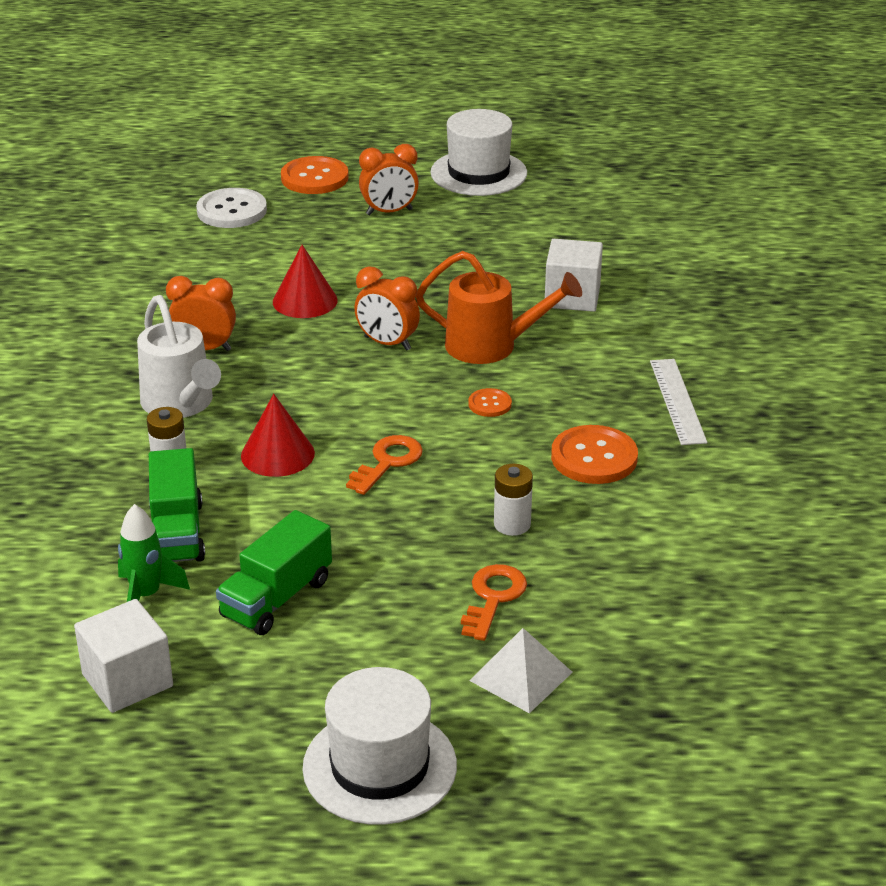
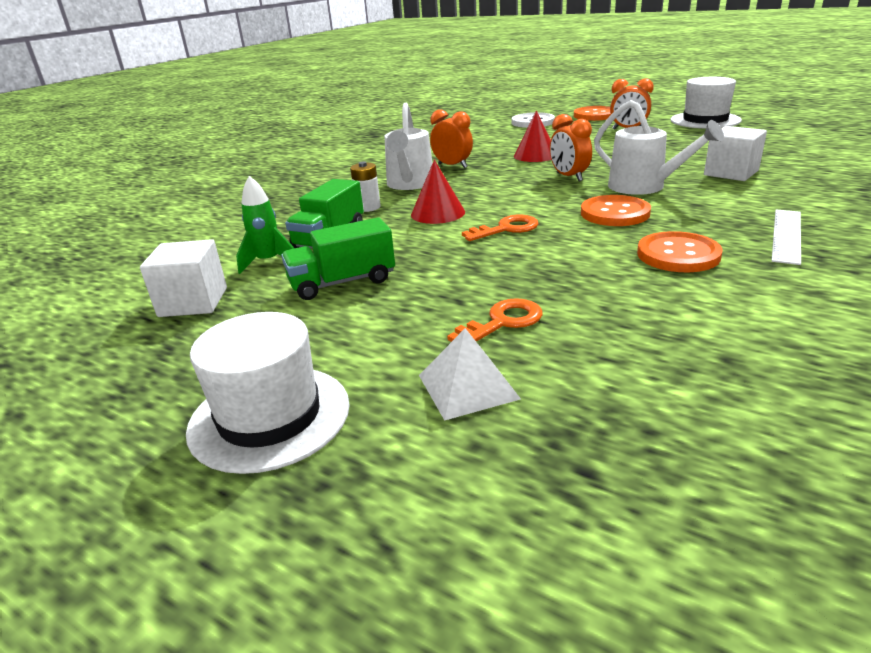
camera: 35 degrees right, 5 degrees down
orange watering can [416,251,582,364] -> white watering can [594,100,724,195]
orange button [469,388,512,417] -> orange button [581,195,651,226], size x1.91
white battery [494,464,533,536] -> none

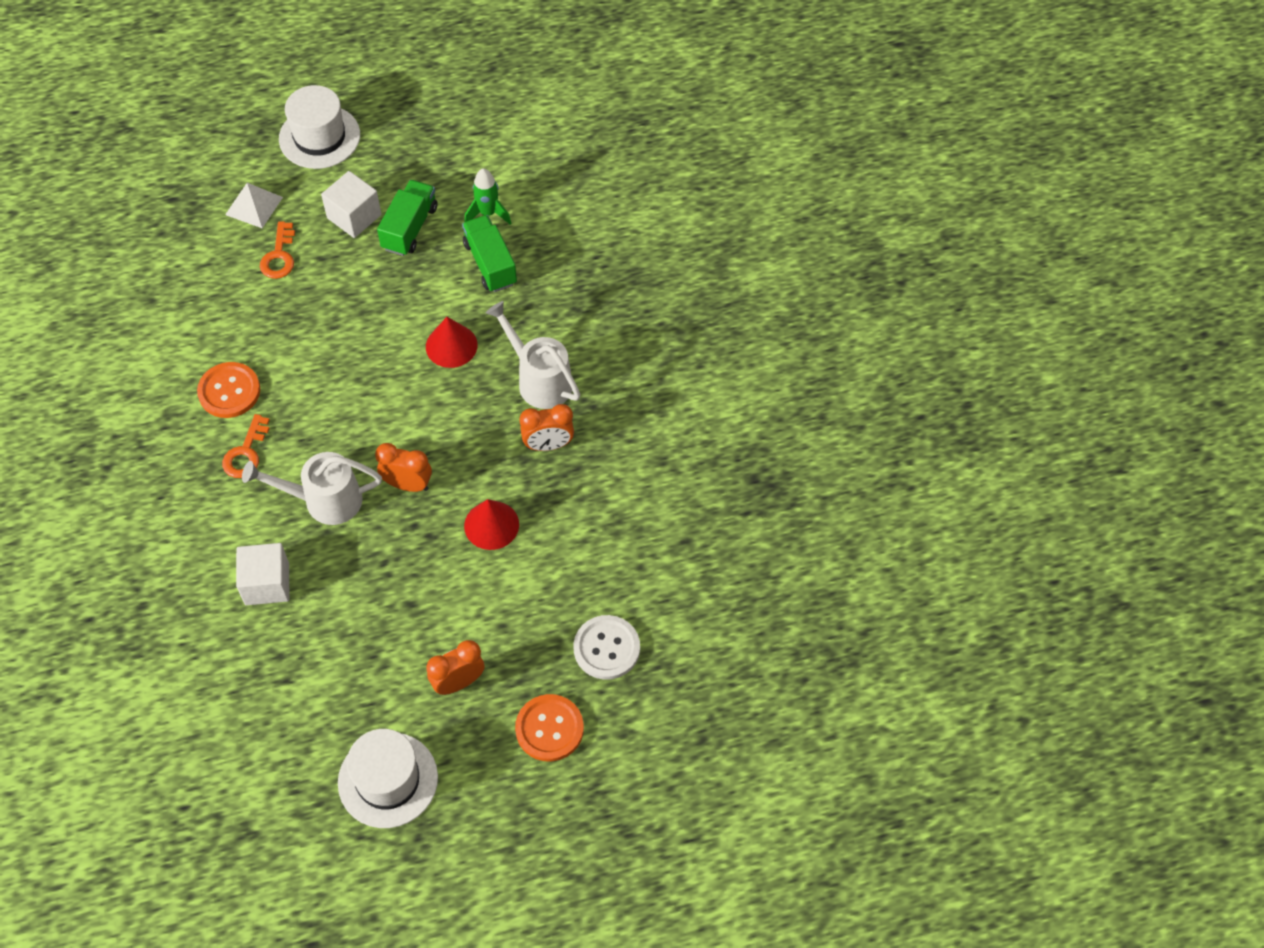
camera: 130 degrees right, 30 degrees up
white cube [140,239,227,317] -> white cube moved to [321,171,381,238]
white battery [350,161,381,212] -> none
orange key [462,215,539,241] -> orange key moved to [222,414,270,478]
orange button [581,195,651,226] -> none
white ruler [772,210,801,265] -> none

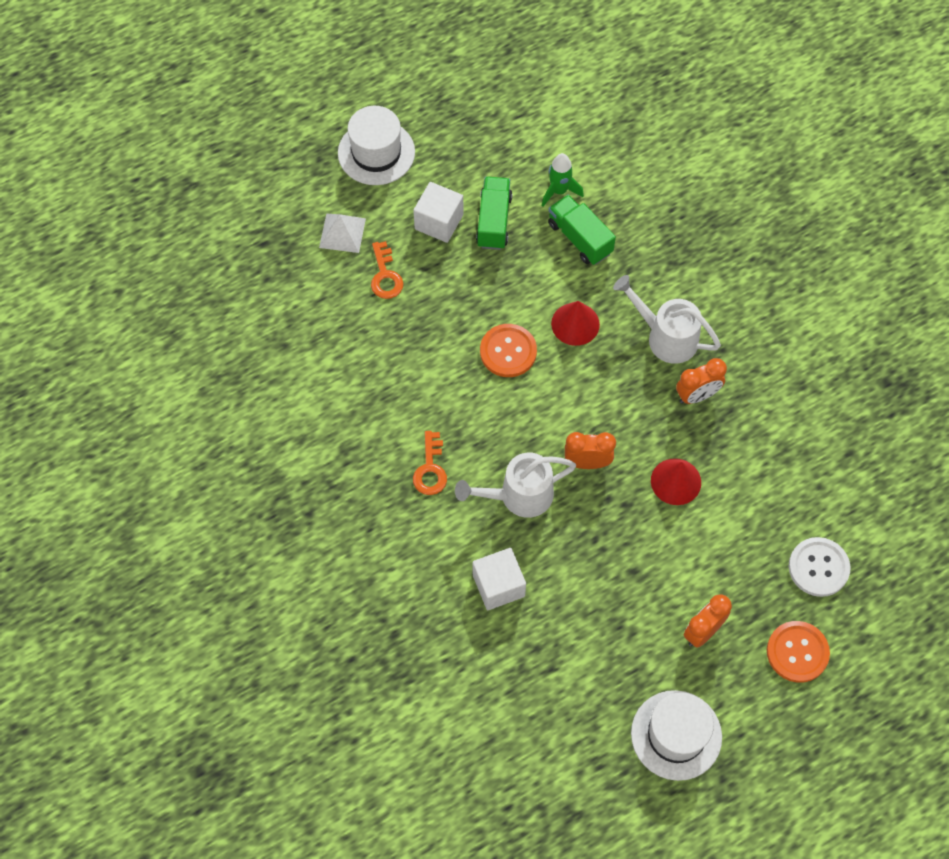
camera: 15 degrees left, 5 degrees up
orange button [197,362,260,418] -> orange button moved to [480,324,537,377]

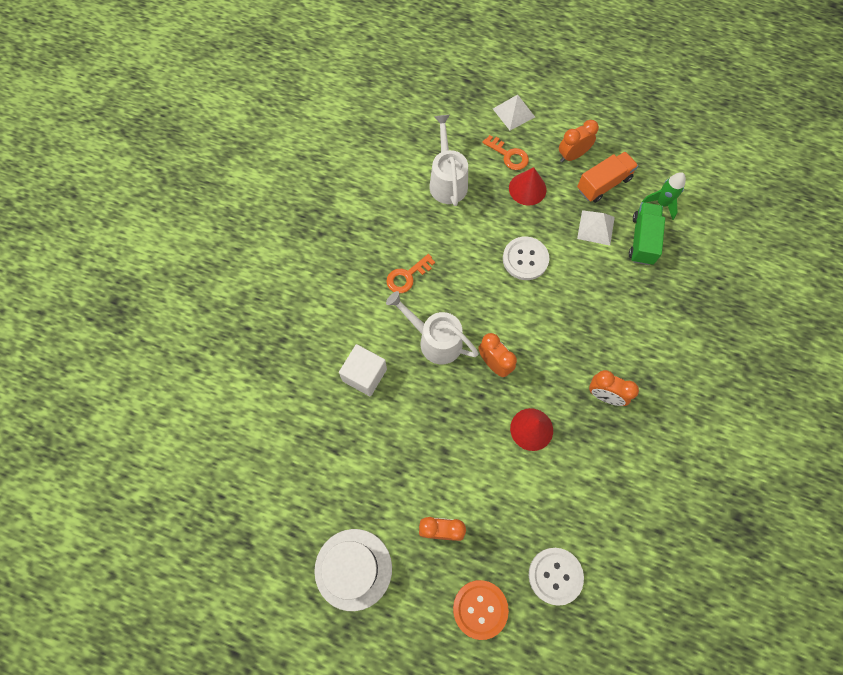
camera: 50 degrees right, 5 degrees up
white hat [338,106,415,185] -> none
orange key [371,241,403,299] -> orange key turned 90 degrees counterclockwise [483,135,529,170]
white cube [413,182,464,243] -> orange clock [559,120,599,162]
green truck [476,177,513,250] -> orange truck [577,152,638,203]
orange button [480,324,537,377] -> white button [503,236,549,280]
red cone [551,301,600,346] -> red cone moved to [509,167,547,206]
white watering can [613,275,721,364] -> white watering can moved to [429,115,468,206]
none -> white pyramid [577,210,615,246]

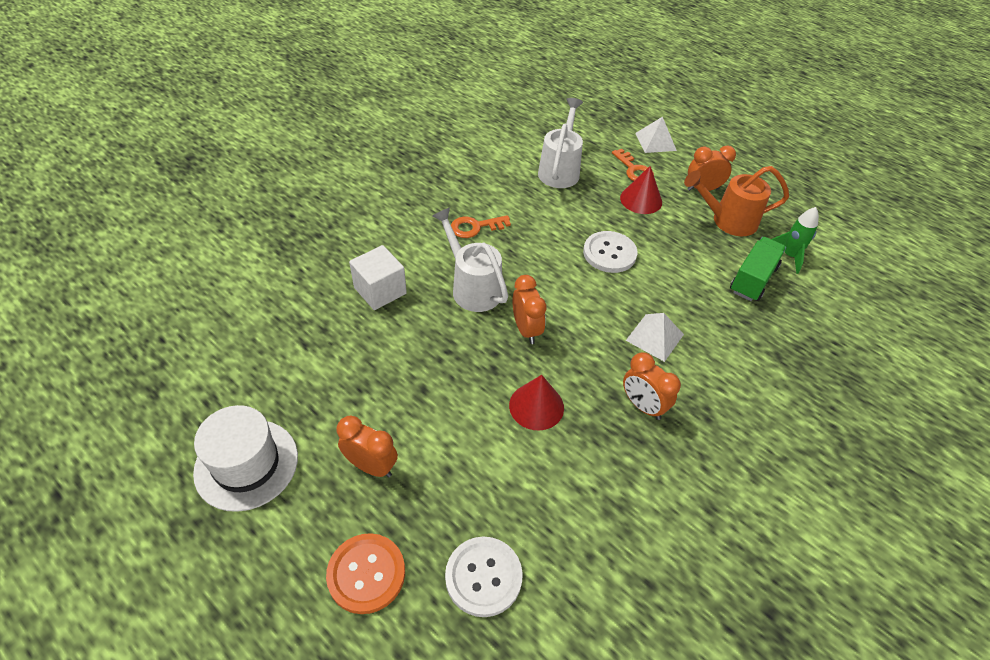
camera: 20 degrees right, 20 degrees down
orange truck [577,152,638,203] -> orange watering can [684,166,789,236]
white pyramid [577,210,615,246] -> white pyramid moved to [626,313,684,362]

